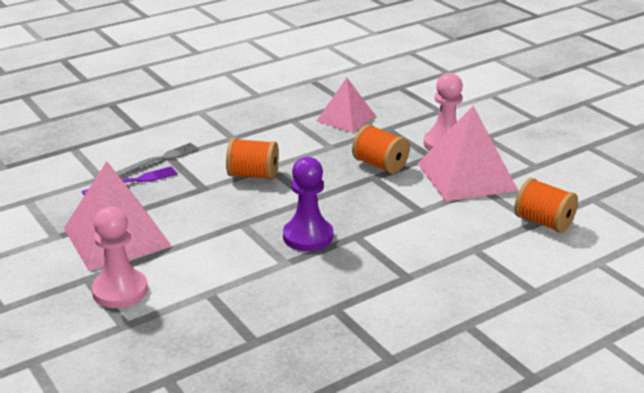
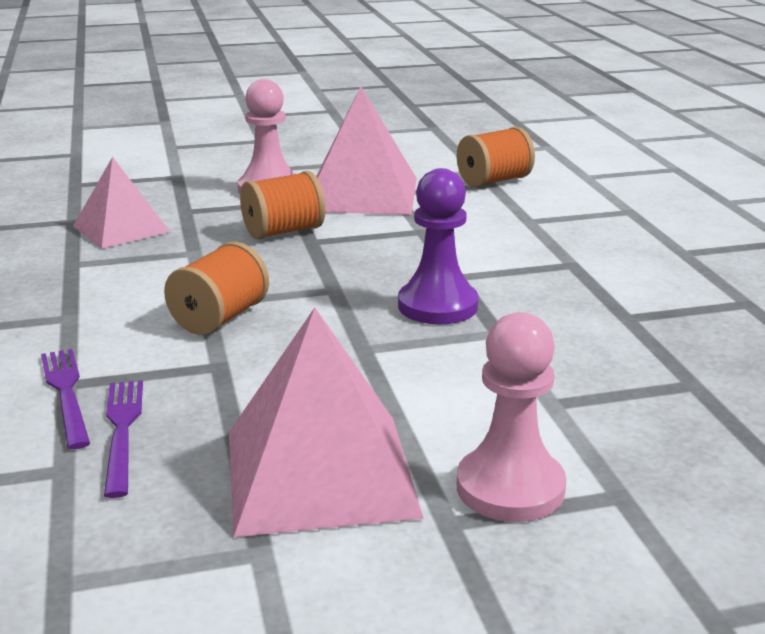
camera: 70 degrees left, 5 degrees down
grey fork [116,143,199,177] -> purple fork [41,349,90,449]

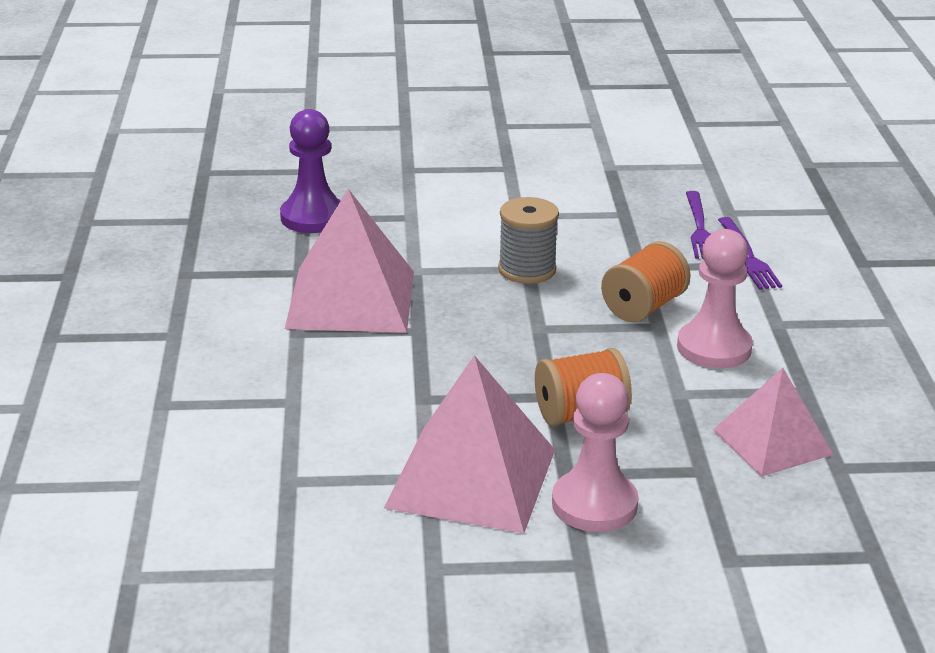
camera: 170 degrees left, 5 degrees up
pink pyramid [229,308,424,537] -> pink pyramid moved to [285,189,414,333]
purple pawn [398,168,478,325] -> purple pawn moved to [280,109,341,233]
orange spool [457,127,535,187] -> none
pink pawn [457,312,566,522] -> pink pawn moved to [677,229,753,368]
none -> grey spool [498,197,559,284]

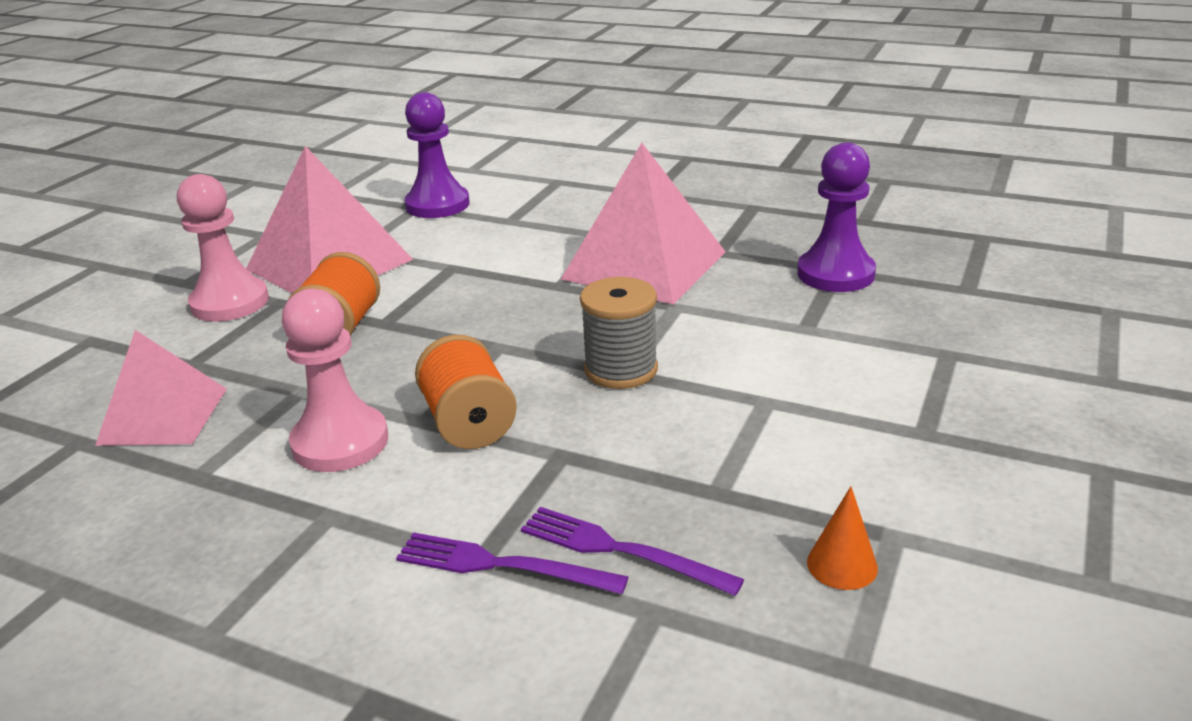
camera: 120 degrees right, 0 degrees up
none -> purple pawn [404,92,470,218]
none -> orange cone [807,486,878,590]

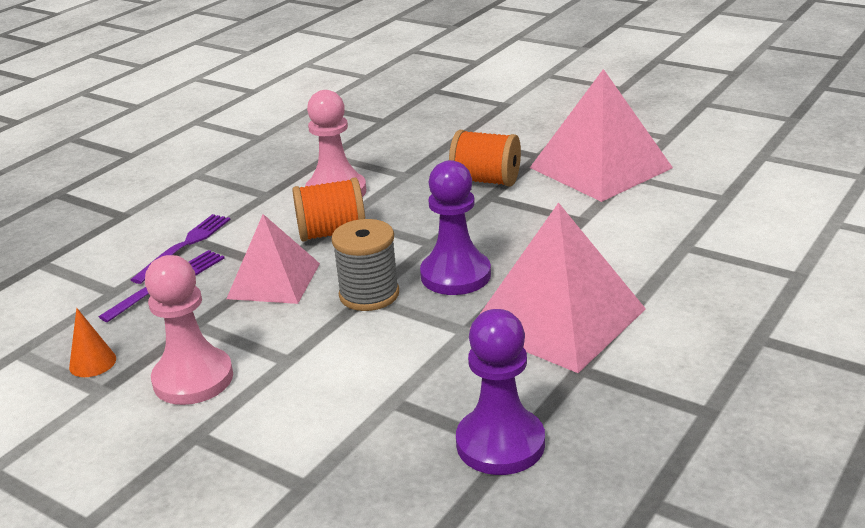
camera: 100 degrees right, 0 degrees up
pink pyramid [95,330,227,446] -> pink pyramid moved to [226,214,320,304]
pink pawn [177,174,269,322] -> pink pawn moved to [145,255,233,405]
purple pawn [404,92,470,218] -> purple pawn moved to [420,160,491,295]

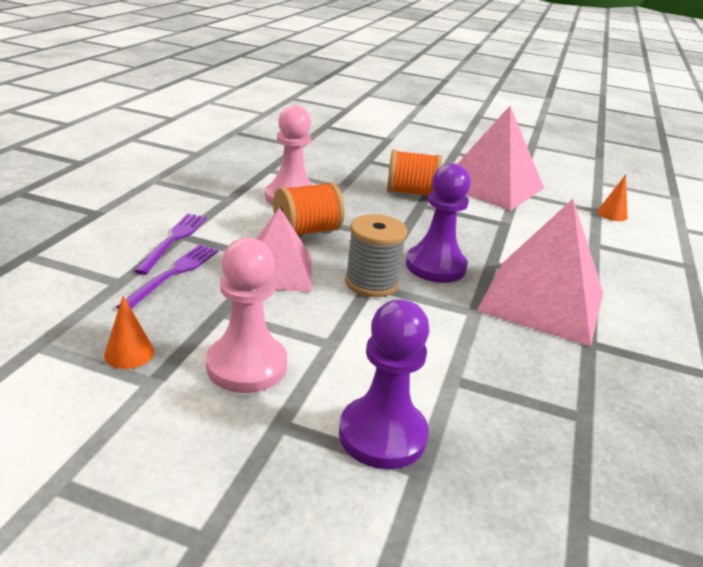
camera: 20 degrees left, 0 degrees up
purple pawn [456,309,545,475] -> purple pawn moved to [339,299,430,469]
none -> orange cone [597,175,628,221]

